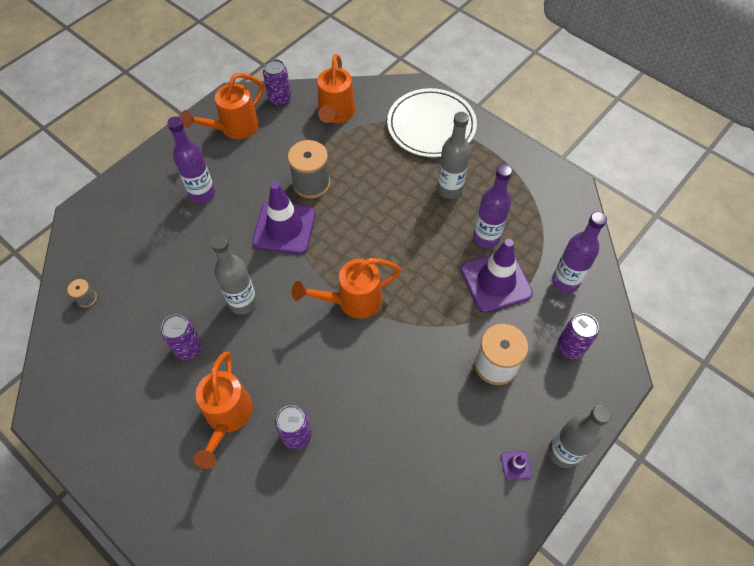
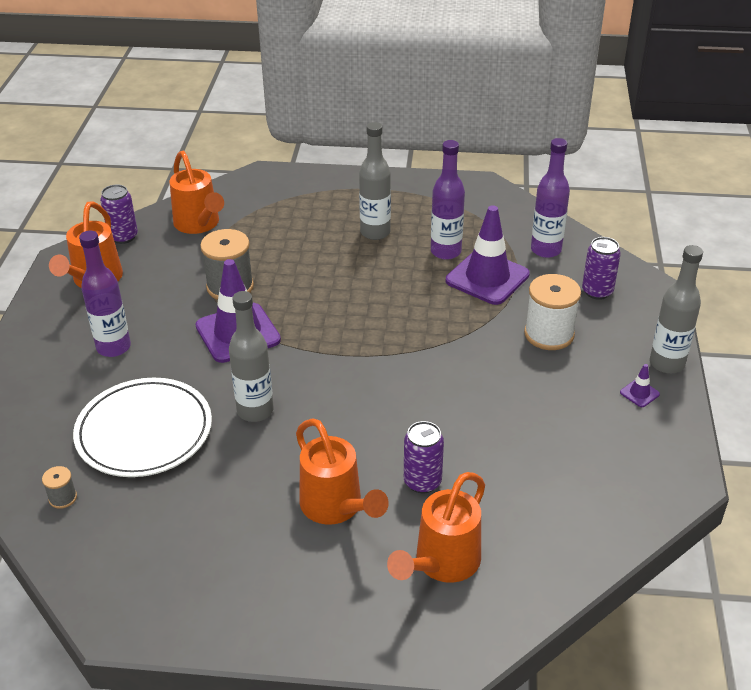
camera: 35 degrees left, 20 degrees down
purple can [161,314,202,360] -> none
orange watering can [292,258,401,319] -> orange watering can moved to [387,472,485,583]
white plate [387,88,477,157] -> white plate moved to [73,378,212,477]

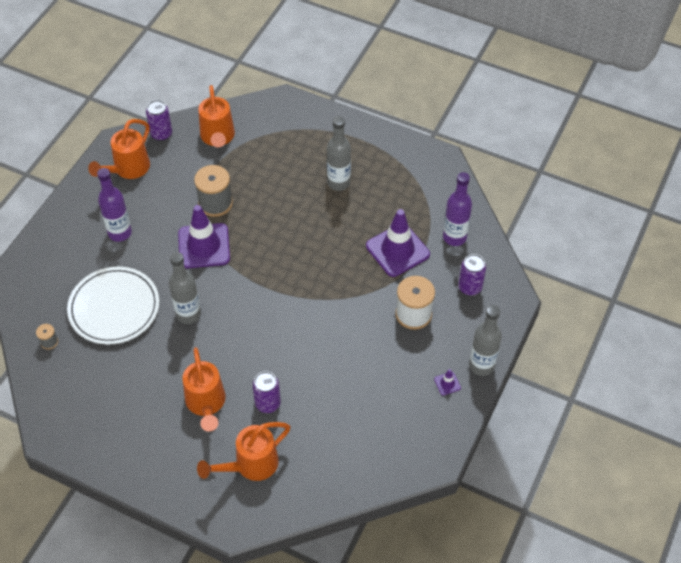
camera: 20 degrees right, 15 degrees up
purple bottle [431,140,465,260] -> none

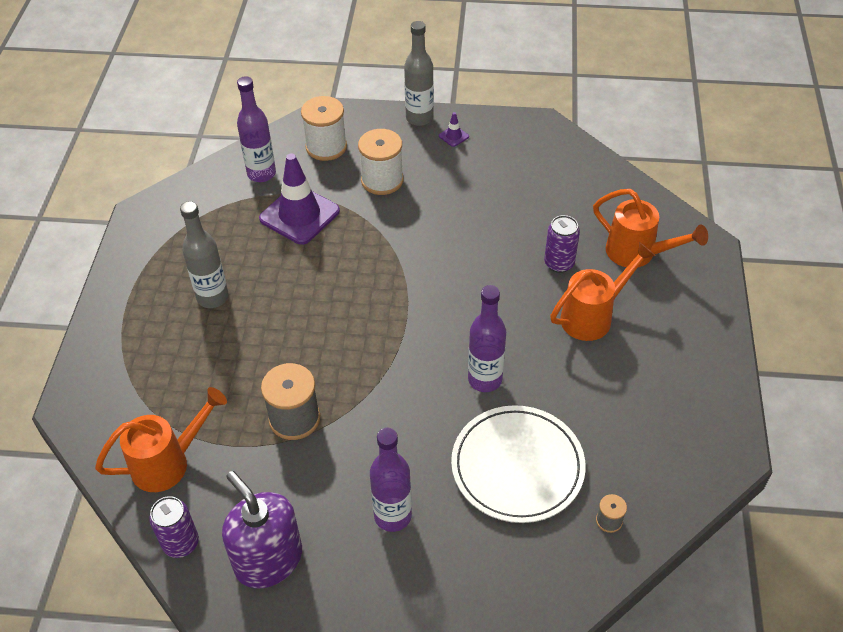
camera: 110 degrees left, 5 degrees down
orange watering can [88,119,150,179] -> purple soap dispenser [222,471,302,588]
grey bottle [169,252,201,324] -> purple bottle [468,285,506,392]
purple traffic cone [178,205,230,268] -> none
purple can [458,254,486,296] -> white spool [301,96,347,161]

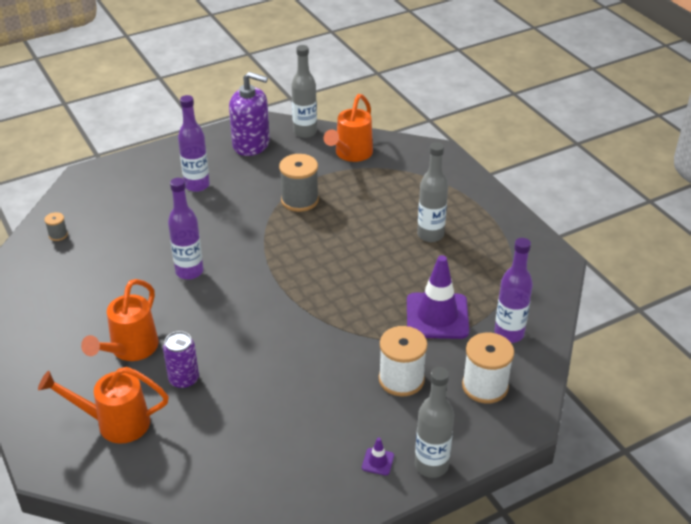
camera: 145 degrees right, 10 degrees down
purple can [149,496,199,558] -> grey bottle [291,45,317,138]
white plate [451,405,586,523] -> none

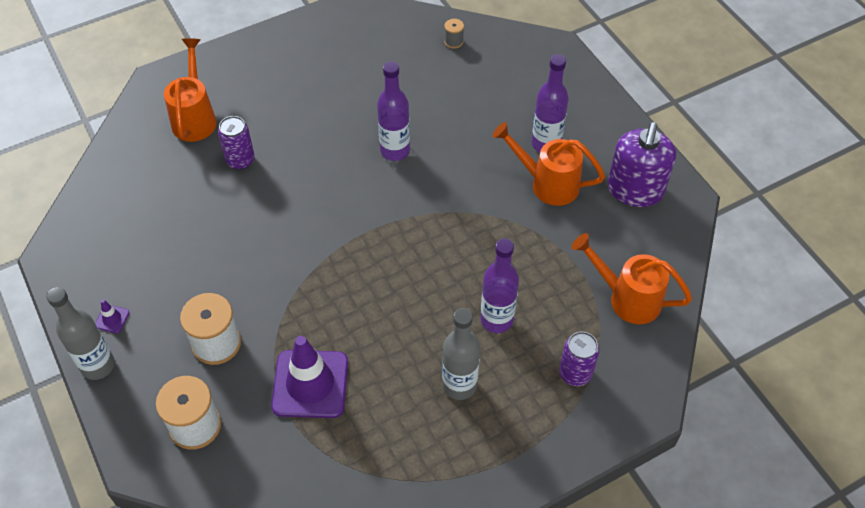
camera: 90 degrees right, 15 degrees up
orange watering can [81,279,159,361] -> orange watering can moved to [492,122,605,206]
grey spool [279,154,319,212] -> none
grey bottle [291,45,317,138] -> none
purple bottle [494,238,533,343] -> purple bottle moved to [480,238,519,333]
none -> purple can [559,332,599,386]

